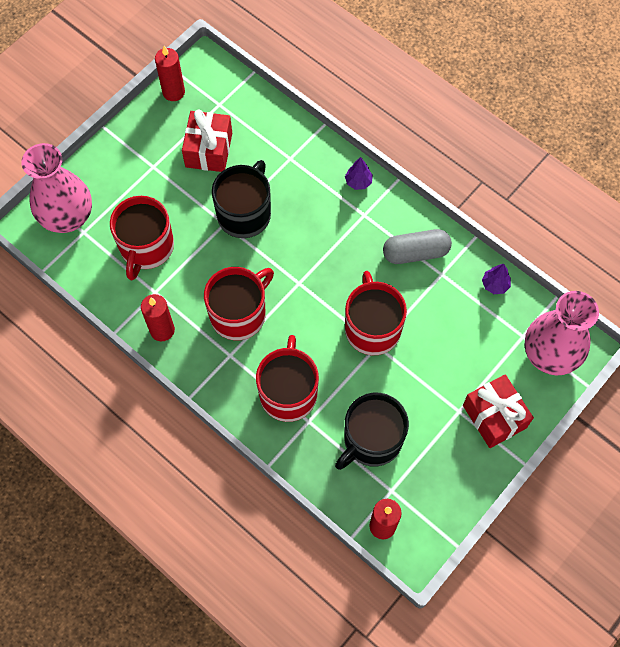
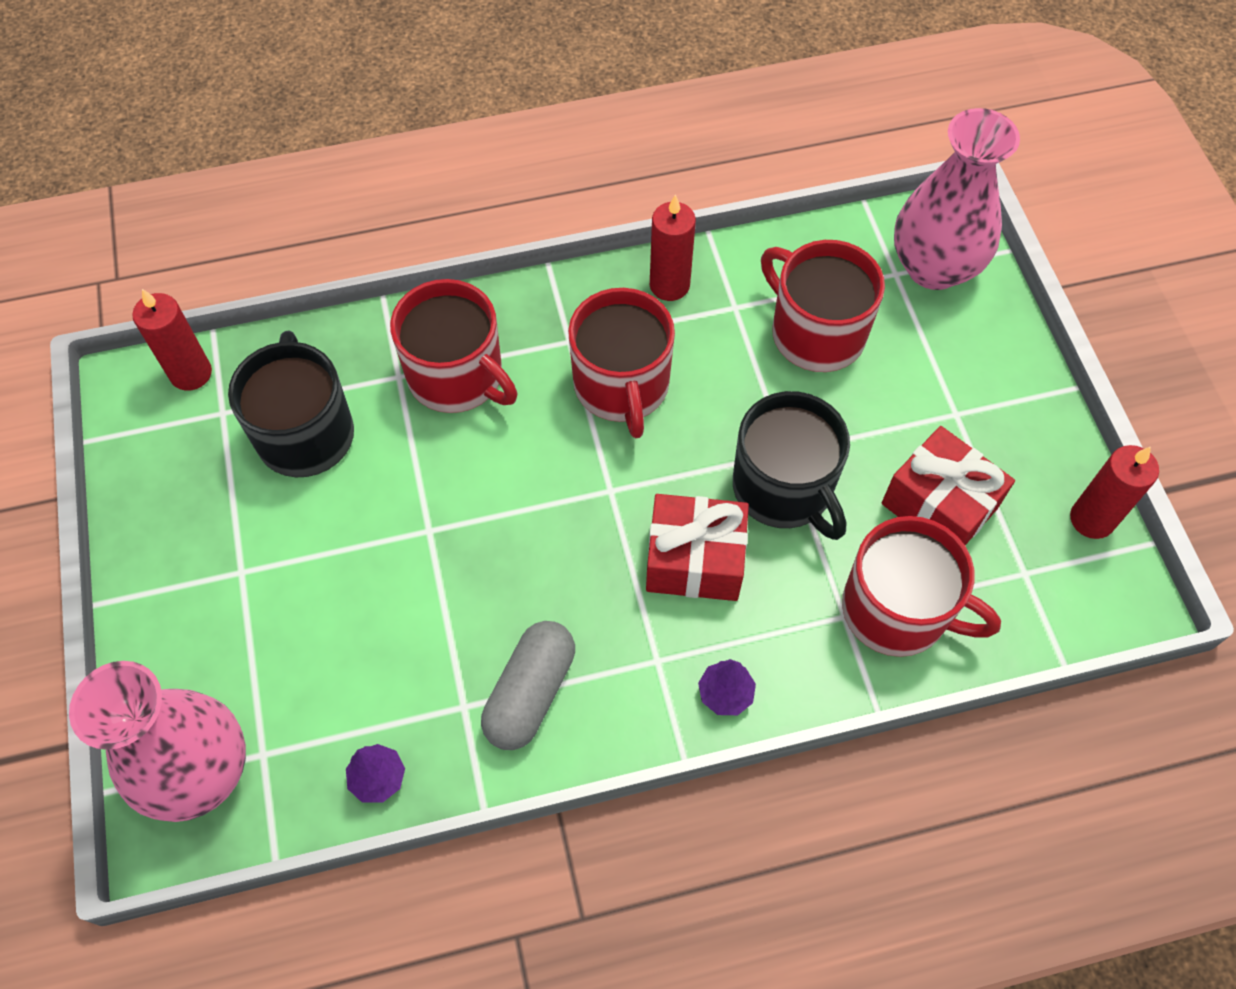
camera: 125 degrees right, 5 degrees down
red mug [345,271,407,355] -> red mug moved to [842,516,1001,657]
red gift [463,374,534,448] -> red gift moved to [646,494,749,601]

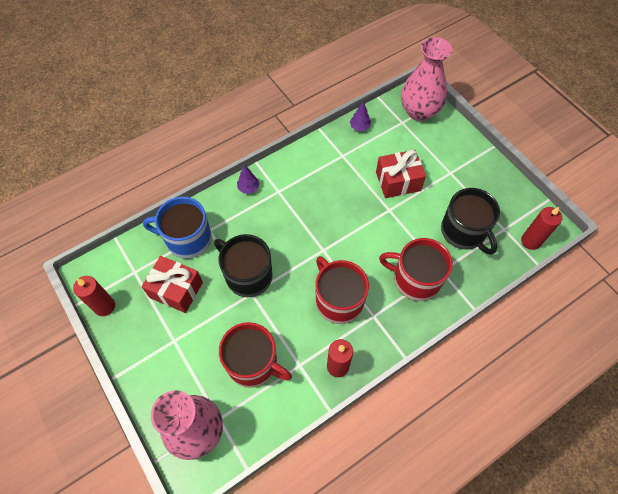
camera: 160 degrees right, 0 degrees up
grey capsule [481,621,575,750] -> none
red gift [646,494,749,601] -> red gift moved to [376,150,426,198]
red mug [842,516,1001,657] -> blue mug [143,197,212,259]

